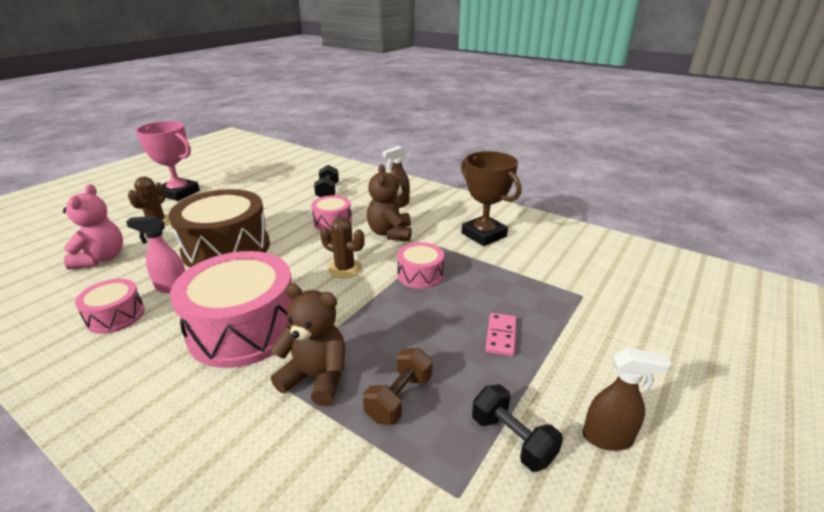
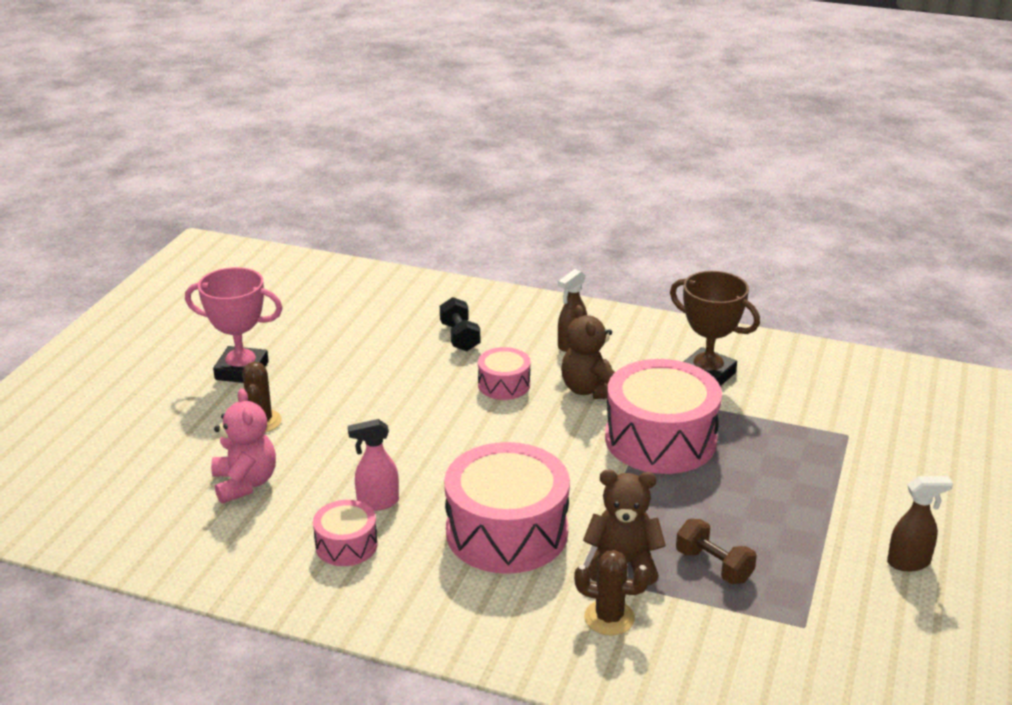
camera: 15 degrees left, 0 degrees up
brown drum [168,189,270,268] -> none
brown cactus [320,217,365,278] -> brown cactus moved to [574,550,650,636]
brown dumbbell [363,348,432,425] -> brown dumbbell turned 60 degrees counterclockwise [676,519,757,584]
pink drum [397,242,444,289] -> pink drum [605,359,722,474], size x2.00
black dumbbell [472,384,563,472] -> none
pink domino [485,313,517,356] -> none

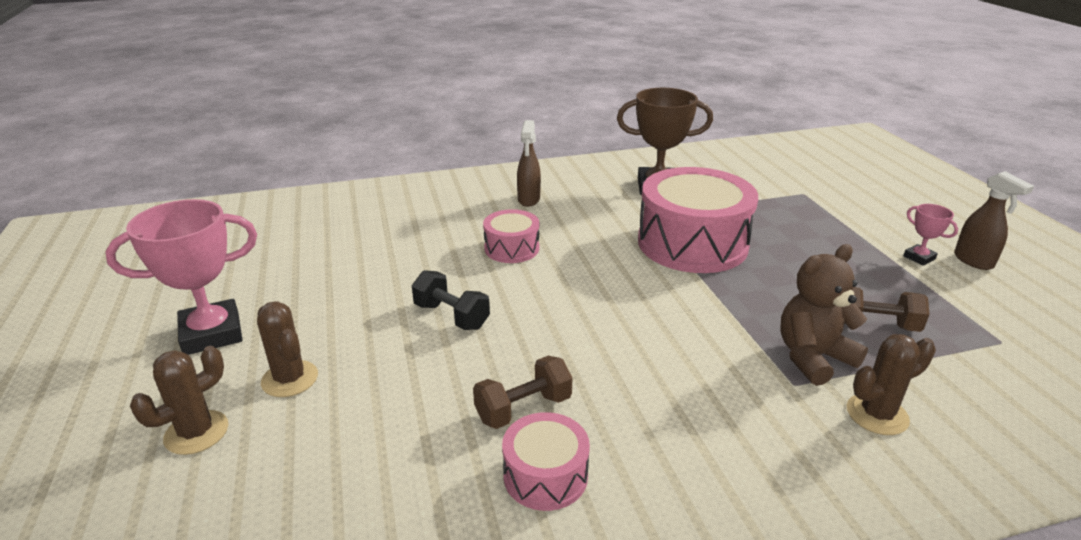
camera: 35 degrees left, 0 degrees up
pink teddy bear [211,388,276,504] -> none
pink spray bottle [348,419,399,511] -> brown dumbbell [473,356,573,429]
black dumbbell [440,297,480,351] -> black dumbbell moved to [412,270,490,330]
pink drum [444,442,570,574] -> none
brown teddy bear [561,305,615,399] -> none
brown spray bottle [887,476,953,571] -> brown spray bottle turned 105 degrees clockwise [954,171,1034,270]
none -> brown cactus [130,346,228,455]
none -> pink trophy [903,204,958,266]

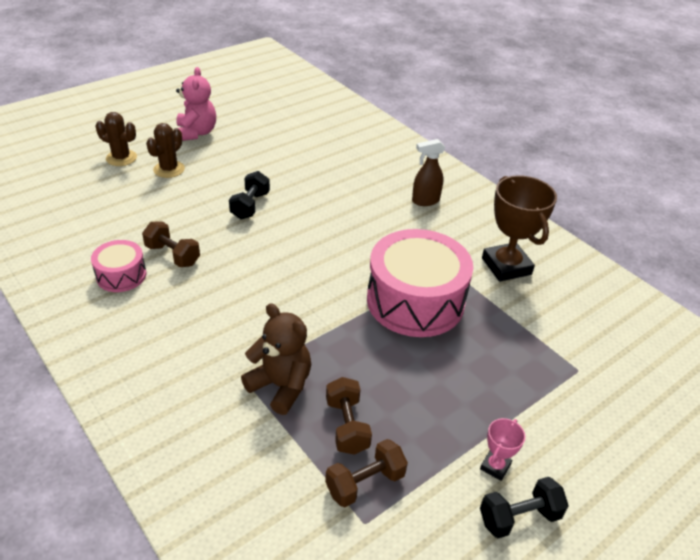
camera: 65 degrees right, 10 degrees up
pink trophy [105,199,257,355] -> pink teddy bear [176,67,216,141]
pink drum [483,209,539,263] -> none
brown cactus [847,334,936,435] -> none
brown spray bottle [954,171,1034,270] -> black dumbbell [480,477,569,538]
none -> brown dumbbell [325,439,408,507]

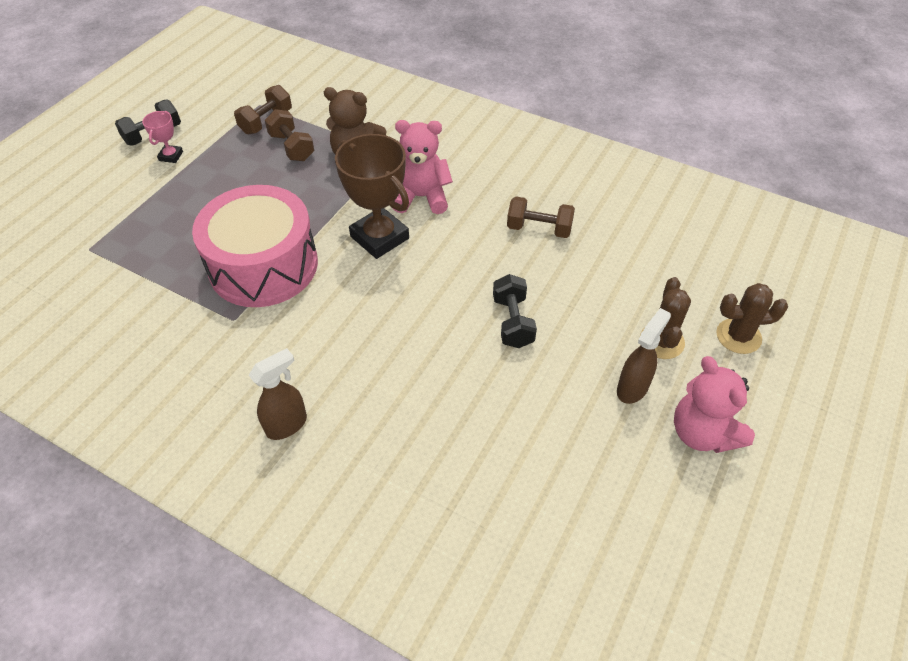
camera: 160 degrees right, 10 degrees up
pink drum [91,240,146,292] -> none
brown trophy [482,175,557,282] -> brown trophy moved to [335,134,409,259]
none -> pink teddy bear [394,120,453,214]
none -> brown spray bottle [617,308,671,404]

